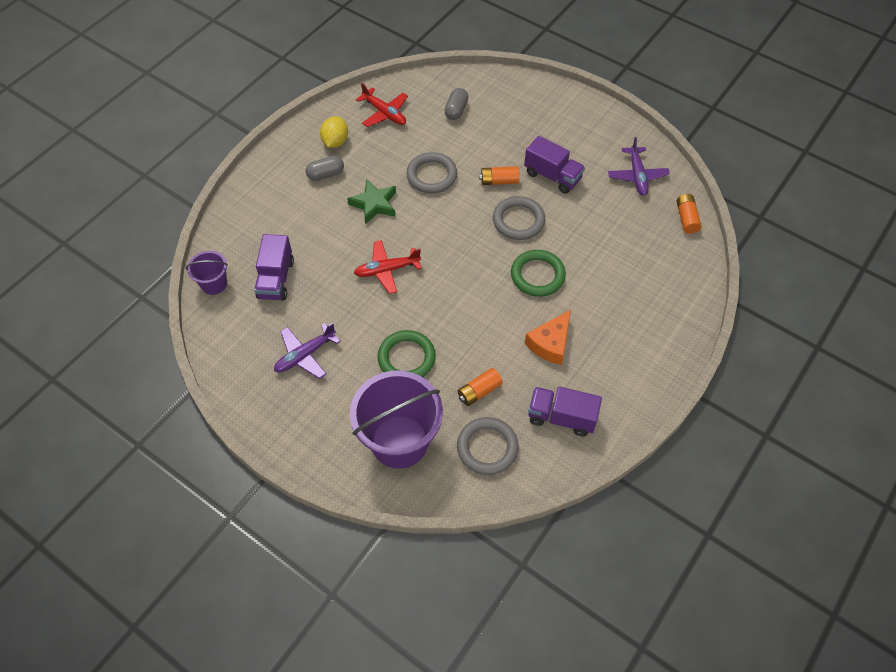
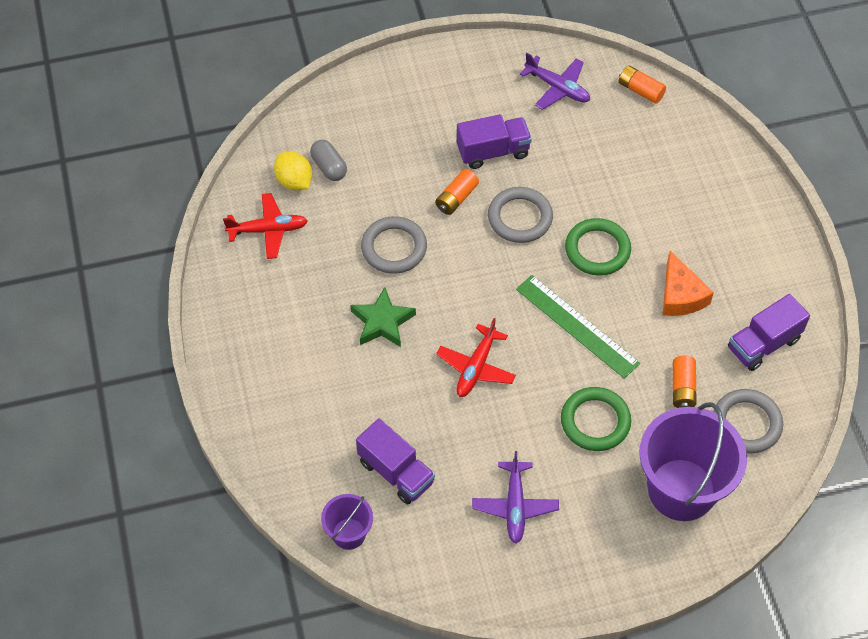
camera: 50 degrees left, 0 degrees up
grey capsule [306,156,344,181] -> none
yellow lemon [320,116,348,148] -> yellow lemon moved to [274,152,312,191]
none -> green ruler [516,275,640,379]

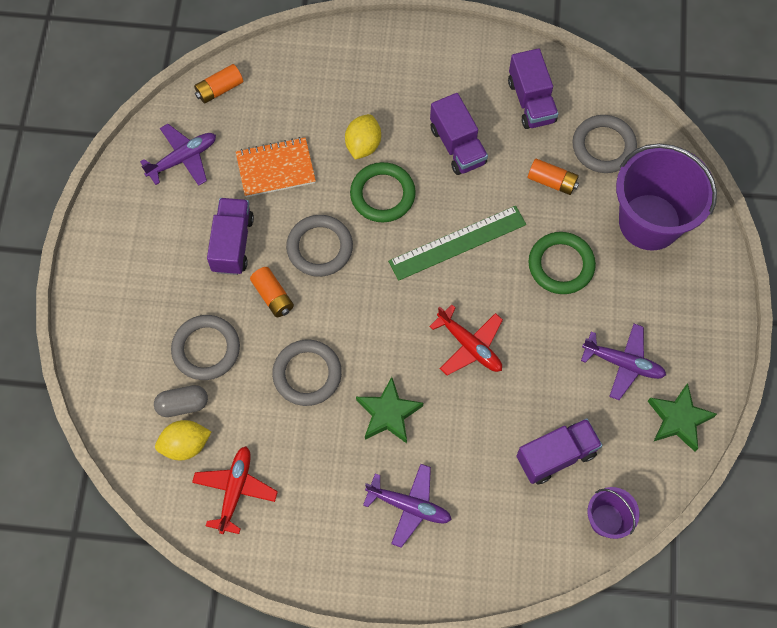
camera: 70 degrees left, 10 degrees up
orange cheese [663,251,714,316] -> purple truck [430,93,488,175]
none -> grey ring [171,315,240,380]
none -> orange notebook [236,137,316,197]
none -> yellow lemon [345,114,381,160]
none -> purple plane [363,464,452,548]
none -> green star [648,383,717,452]

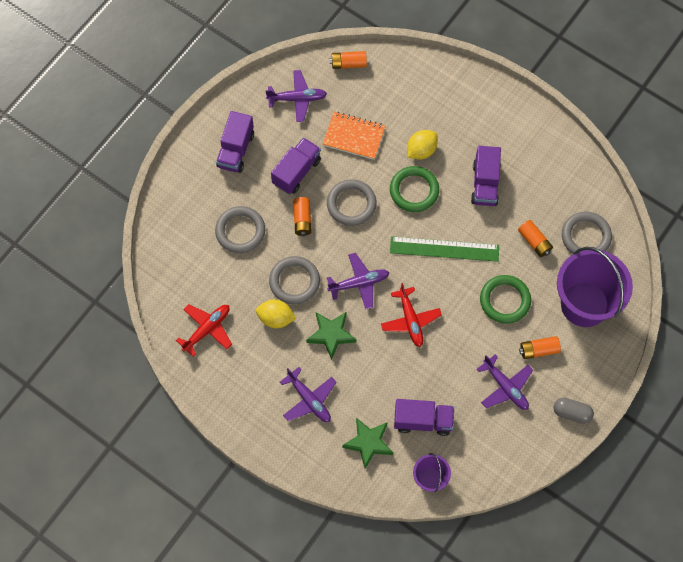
camera: 30 degrees right, 0 degrees up
grey capsule [154,385,208,417] -> grey capsule moved to [553,398,594,424]
yellow lemon [155,420,211,460] -> yellow lemon moved to [256,299,296,328]
purple truck [508,48,559,129] -> purple truck moved to [216,111,254,173]
green star [648,383,717,452] -> green star moved to [342,418,393,469]
none -> purple plane [327,253,389,309]
none -> orange battery [519,336,561,359]

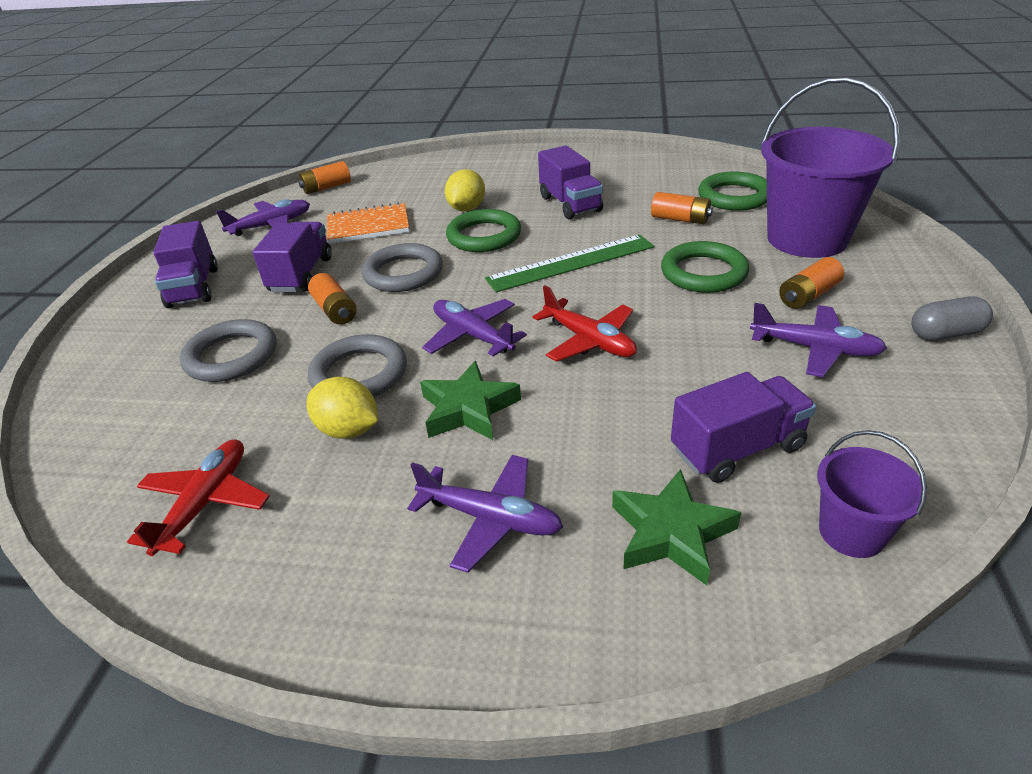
camera: 25 degrees left, 30 degrees down
yellow lemon [256,299,296,328] -> yellow lemon turned 45 degrees clockwise [307,377,378,439]
purple plane [327,253,389,309] -> purple plane turned 90 degrees counterclockwise [422,299,527,357]
grey ring [562,211,612,254] -> green ring [698,172,767,211]

